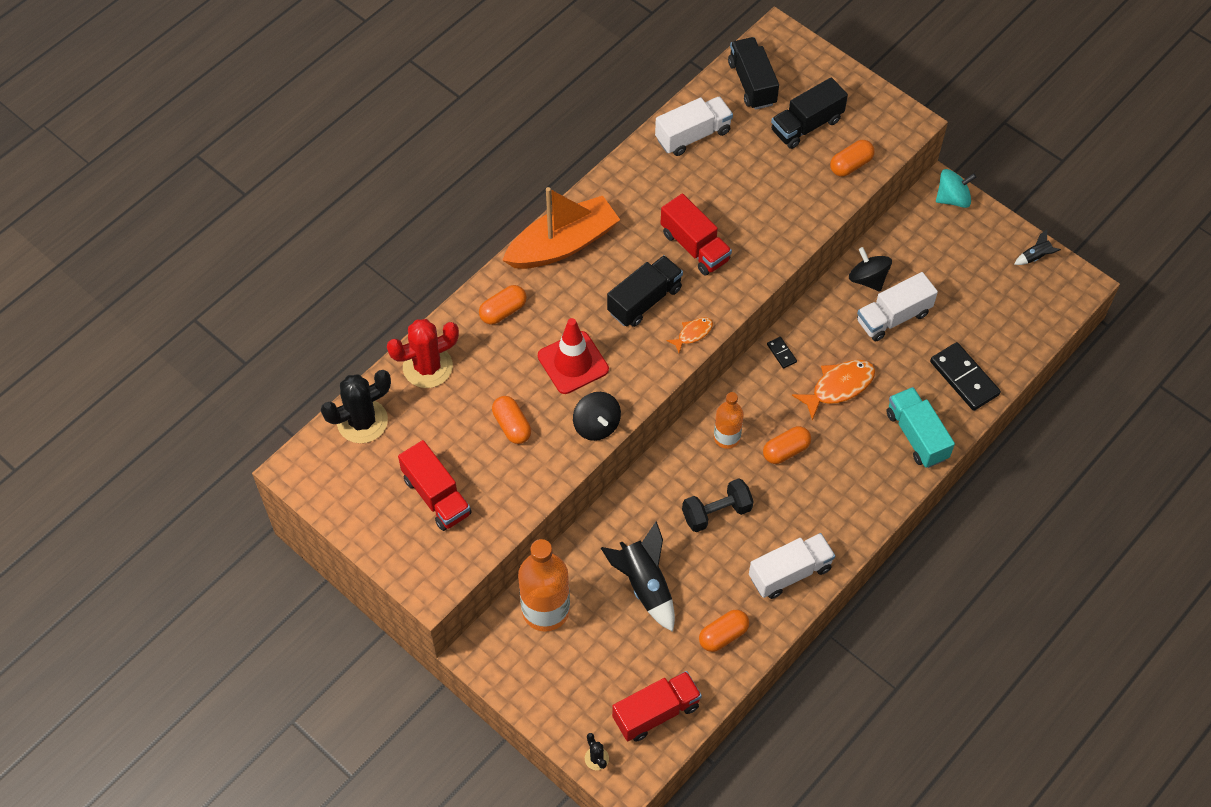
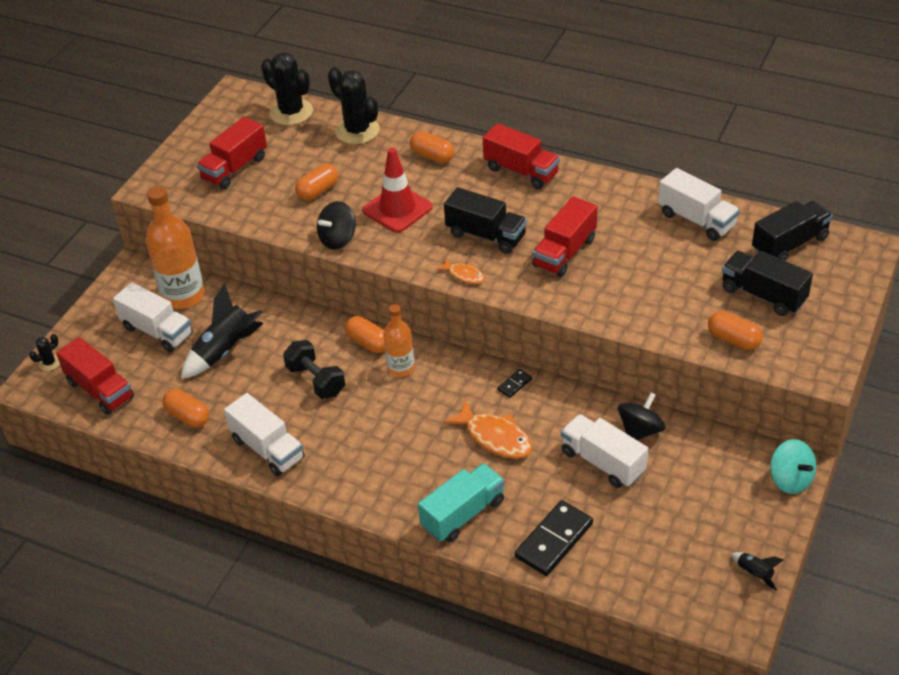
camera: 75 degrees right, 15 degrees down
red cactus [387,319,459,388] -> black cactus [328,67,380,144]
orange boat [502,187,620,269] -> red truck [483,123,560,189]
orange capsule [763,426,811,464] -> orange capsule moved to [345,316,385,353]
none -> white truck [113,282,193,352]

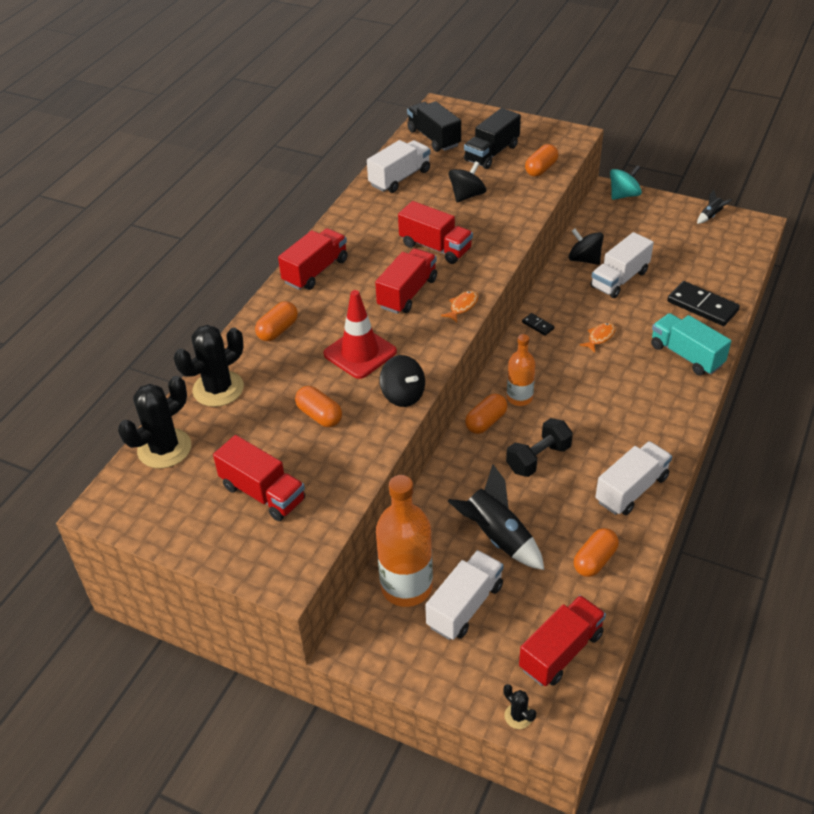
camera: 90 degrees left, 0 degrees up
orange fish [443,400,533,459] -> orange fish [580,322,616,353], size x0.56
black truck [444,187,527,254] -> red truck [375,248,437,314]
none -> black spinning top [449,161,487,203]

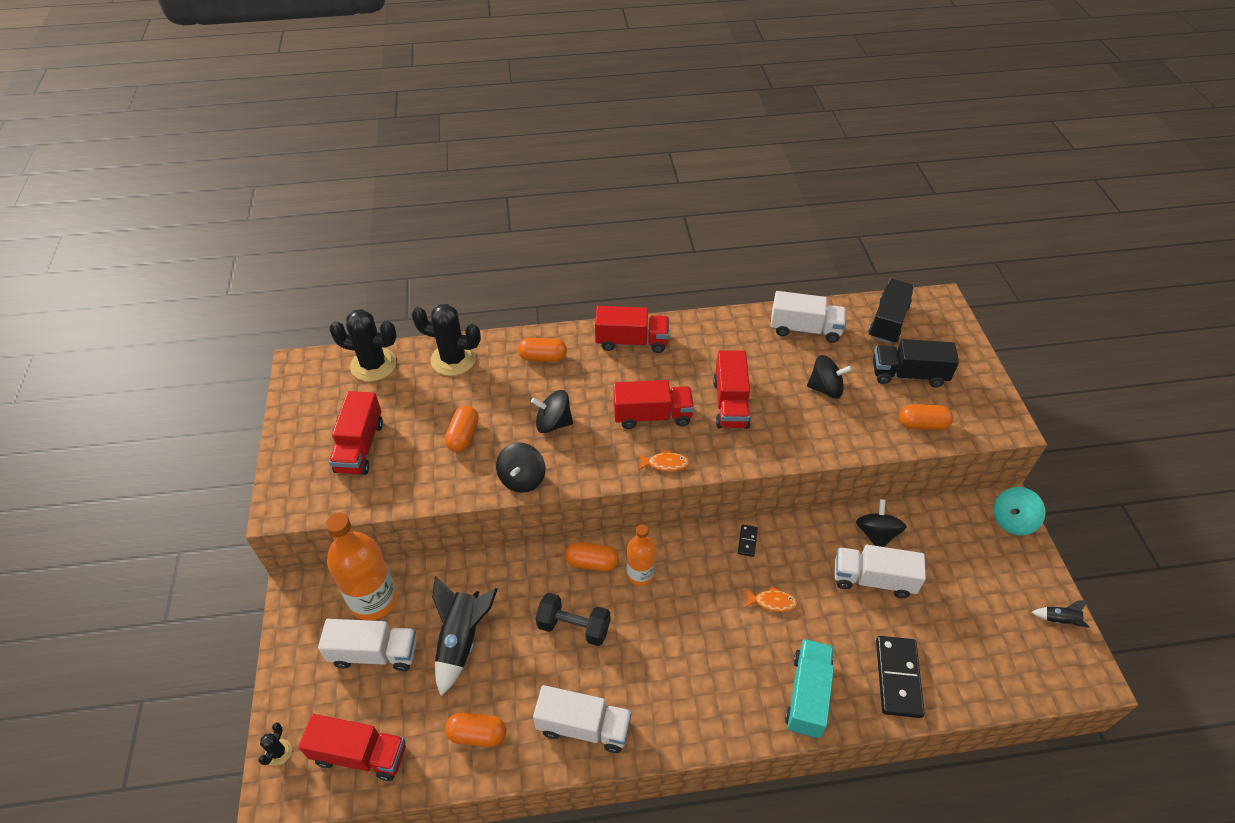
camera: 55 degrees right, 5 degrees up
red traffic cone [323,290,397,379] -> black spinning top [531,390,573,433]
turquoise spinning top [610,165,642,200] -> turquoise spinning top turned 120 degrees clockwise [994,487,1046,535]

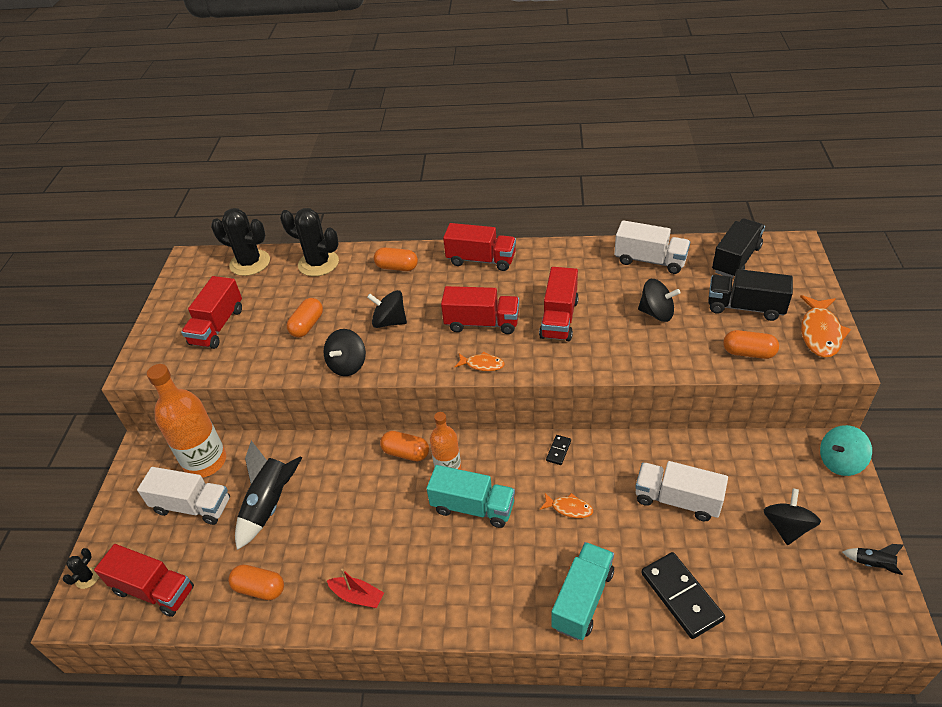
camera: 15 degrees right, 5 degrees down
white truck [533,685,632,753] -> red boat [327,569,384,608]
black dumbbell [535,593,610,646] -> none
black spinning top [856,499,907,547] -> black spinning top moved to [764,488,821,545]
black domino [876,636,925,718] -> black domino turned 45 degrees counterclockwise [641,552,725,639]
none -> turquoise truck [426,465,515,528]
none -> orange fish [800,295,851,358]

